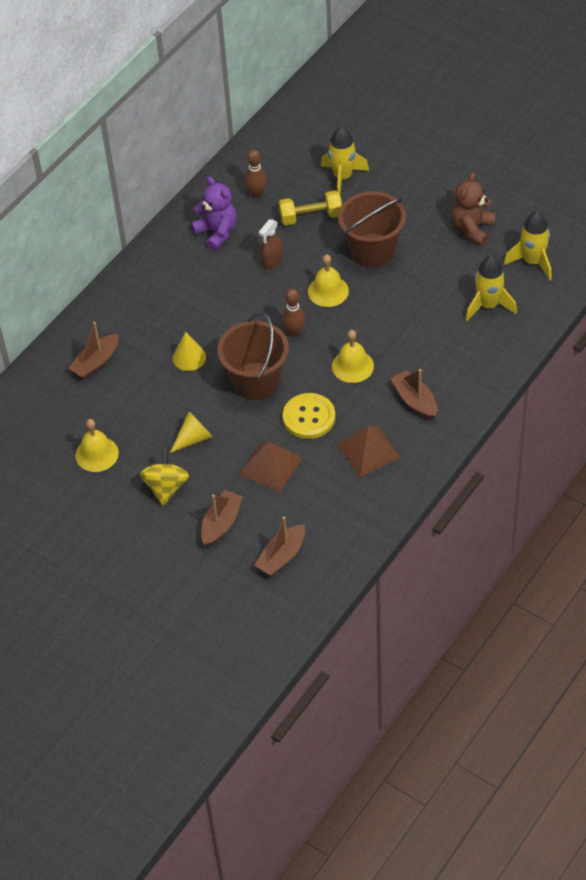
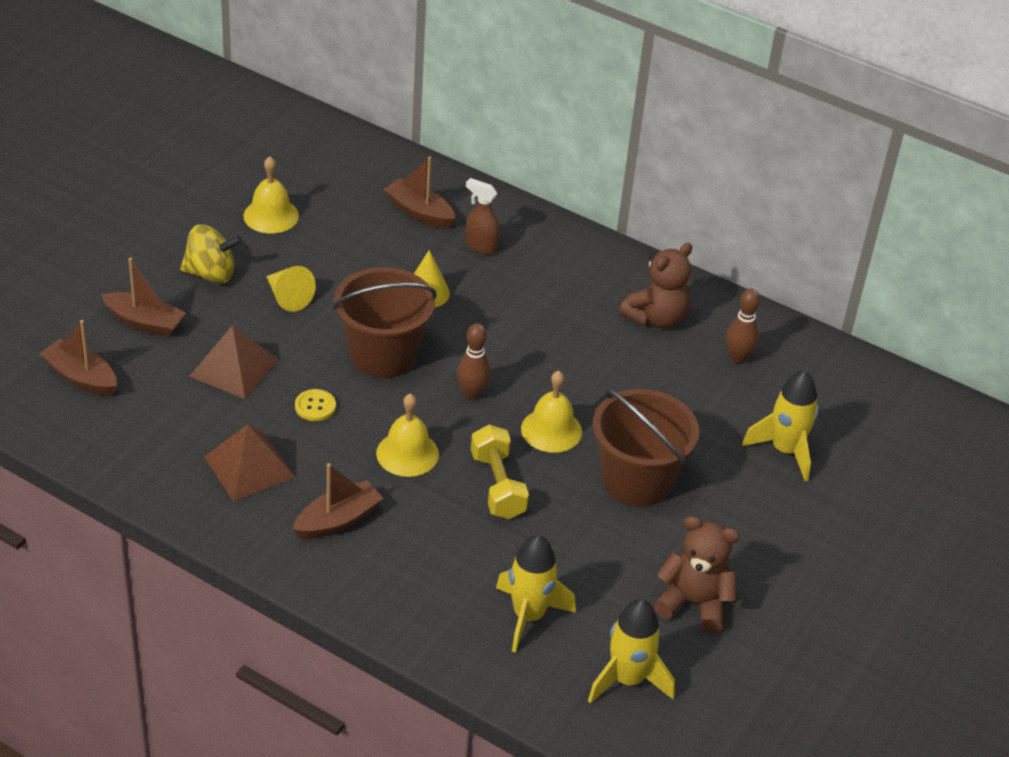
camera: 80 degrees right, 10 degrees down
purple teddy bear [191,176,237,250] -> brown teddy bear [620,243,692,328]
brown spray bottle [259,219,282,269] -> brown spray bottle moved to [465,178,500,255]
yellow dumbbell [279,190,342,225] -> yellow dumbbell moved to [471,424,529,519]
yellow button [283,393,335,439] -> yellow button [295,389,336,421], size x0.54

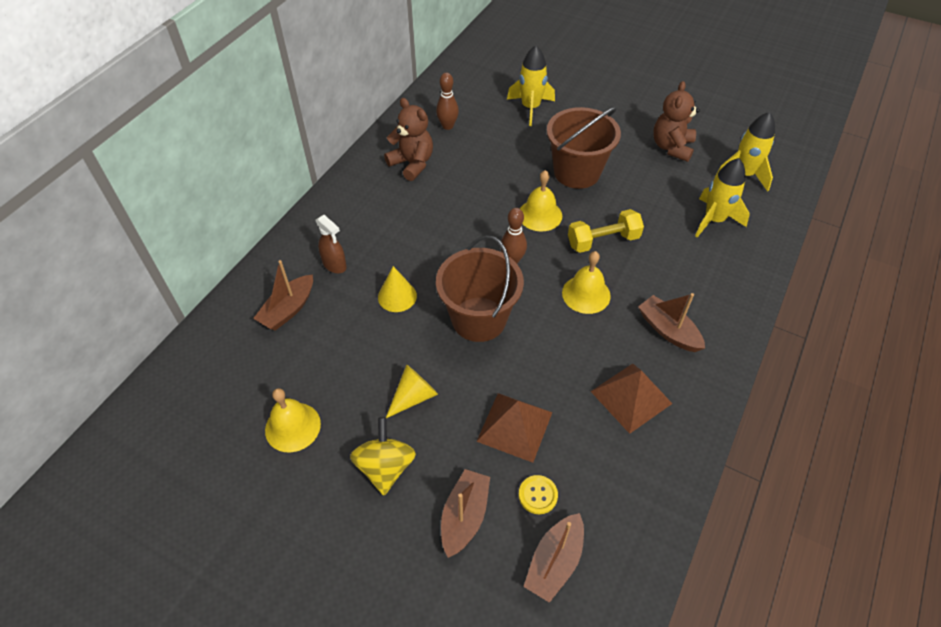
camera: 90 degrees left, 10 degrees up
yellow button [295,389,336,421] -> yellow button moved to [519,475,558,514]
brown spray bottle [465,178,500,255] -> brown spray bottle turned 75 degrees counterclockwise [316,215,347,273]

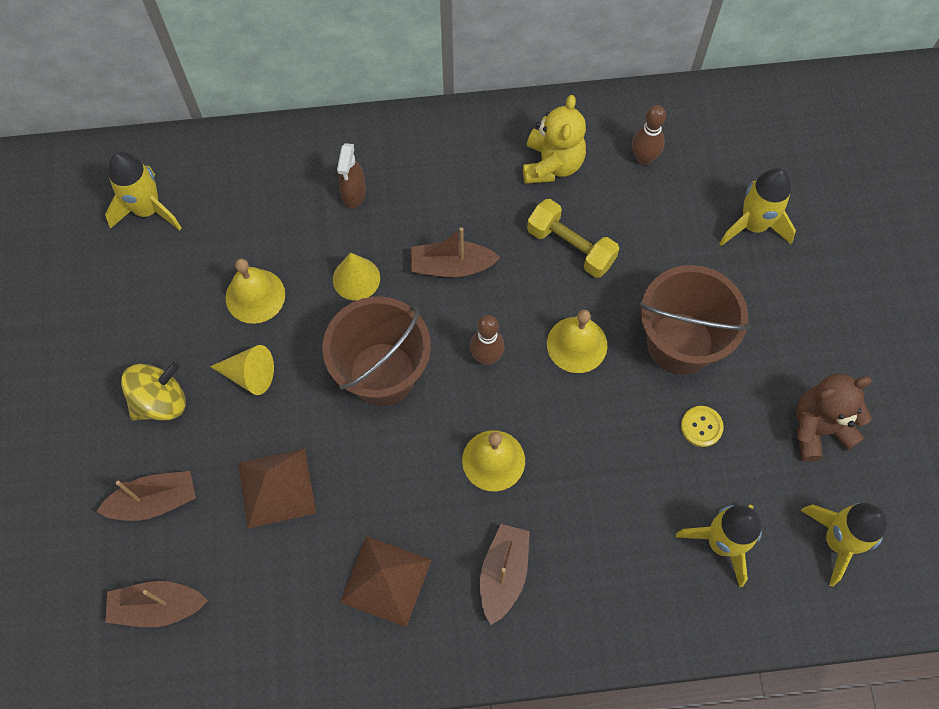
camera: 55 degrees right, 15 degrees up
brown boat [253,260,313,331] -> brown boat moved to [411,227,501,277]
yellow bell [265,388,321,452] -> yellow bell moved to [226,259,285,324]
brown teddy bear [384,98,433,181] -> yellow teddy bear [523,95,586,184]
yellow button [519,475,558,514] -> yellow button moved to [681,406,724,447]
yellow dumbbell [568,209,644,253] -> yellow dumbbell moved to [527,199,619,278]
none -> yellow rocket [105,152,182,231]

